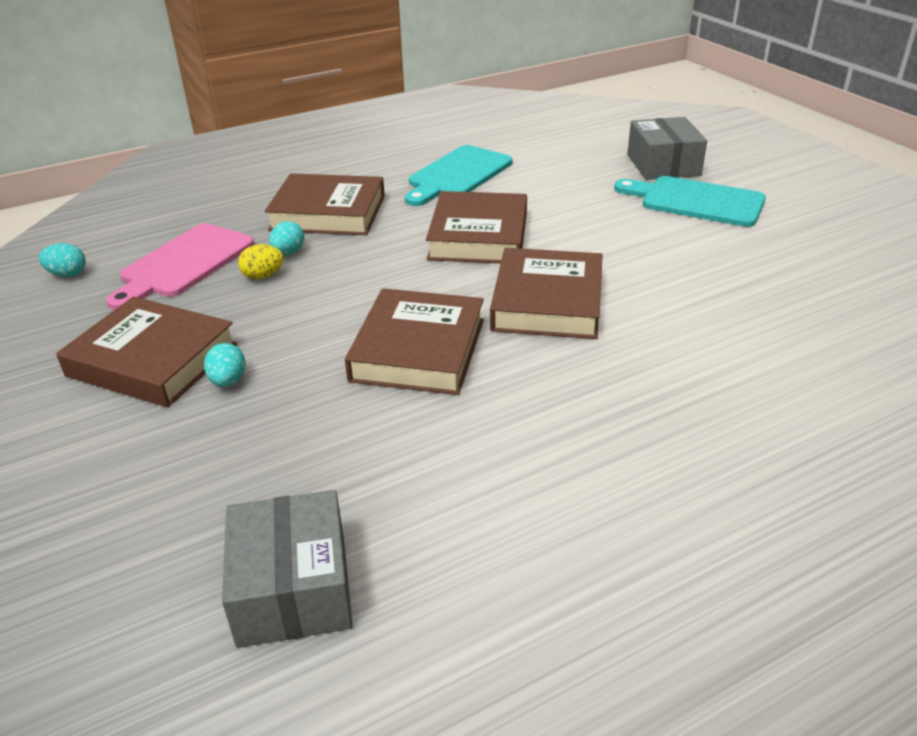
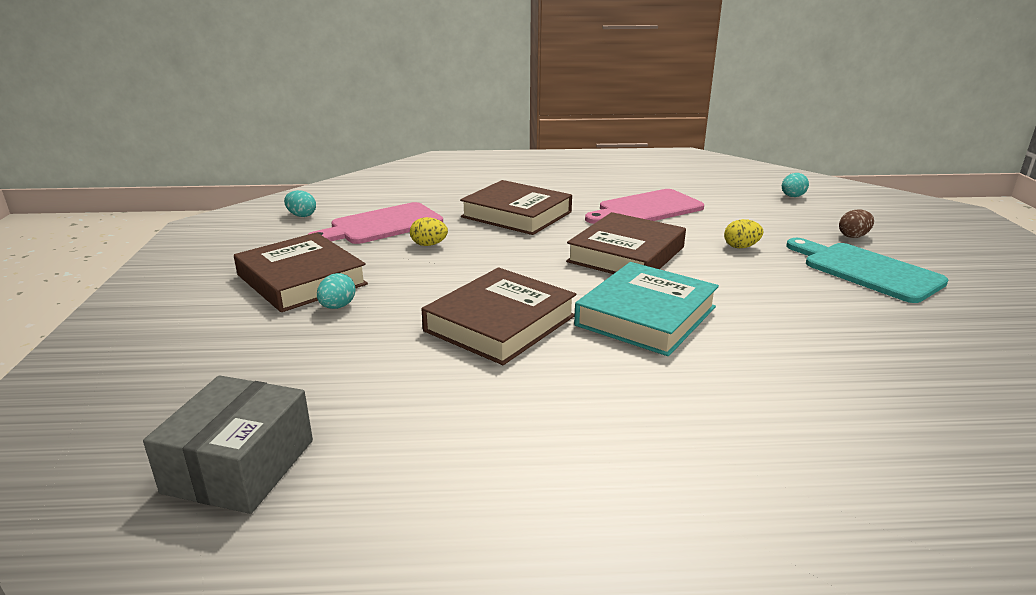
camera: 25 degrees right, 10 degrees down
turquoise egg [269,221,304,255] -> turquoise egg moved to [782,173,809,197]
turquoise cutting board [405,145,513,206] -> pink cutting board [585,189,704,224]
brown book [490,248,603,339] -> turquoise book [574,262,719,356]
grey box [627,117,707,180] -> brown egg [839,209,874,238]
none -> yellow egg [724,219,763,248]

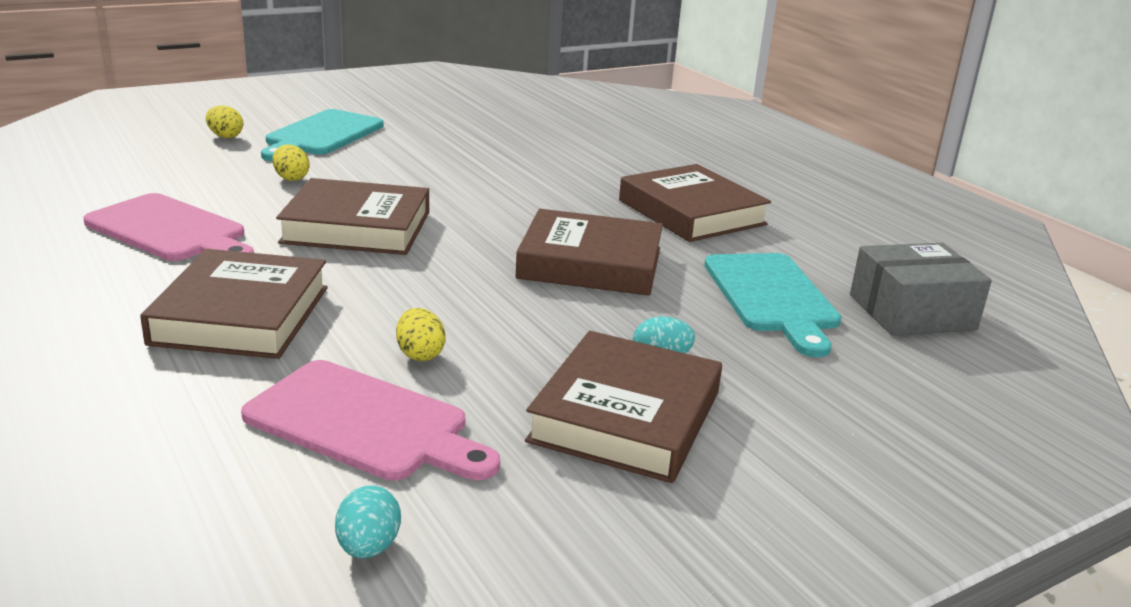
camera: 120 degrees left, 0 degrees up
turquoise book [574,262,719,356] -> none
turquoise egg [782,173,809,197] -> none
brown egg [839,209,874,238] -> yellow egg [206,106,243,138]
none -> brown book [619,164,771,242]
none -> turquoise cutting board [704,253,841,357]

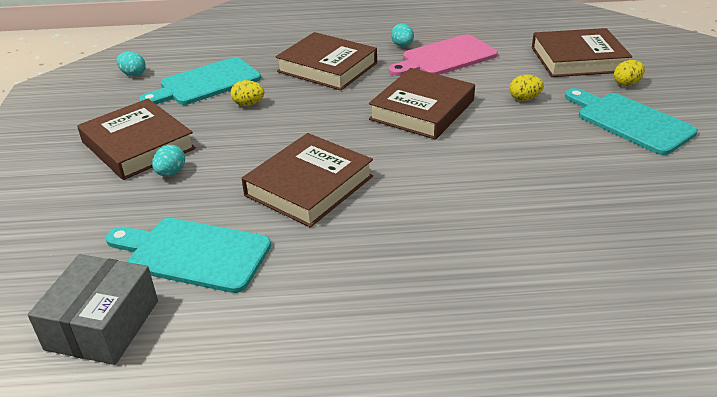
camera: 120 degrees right, 10 degrees up
pink cutting board [241,360,500,481] -> turquoise cutting board [139,57,261,105]
brown book [619,164,771,242] -> brown book moved to [532,28,632,77]
none -> turquoise egg [391,23,414,47]

